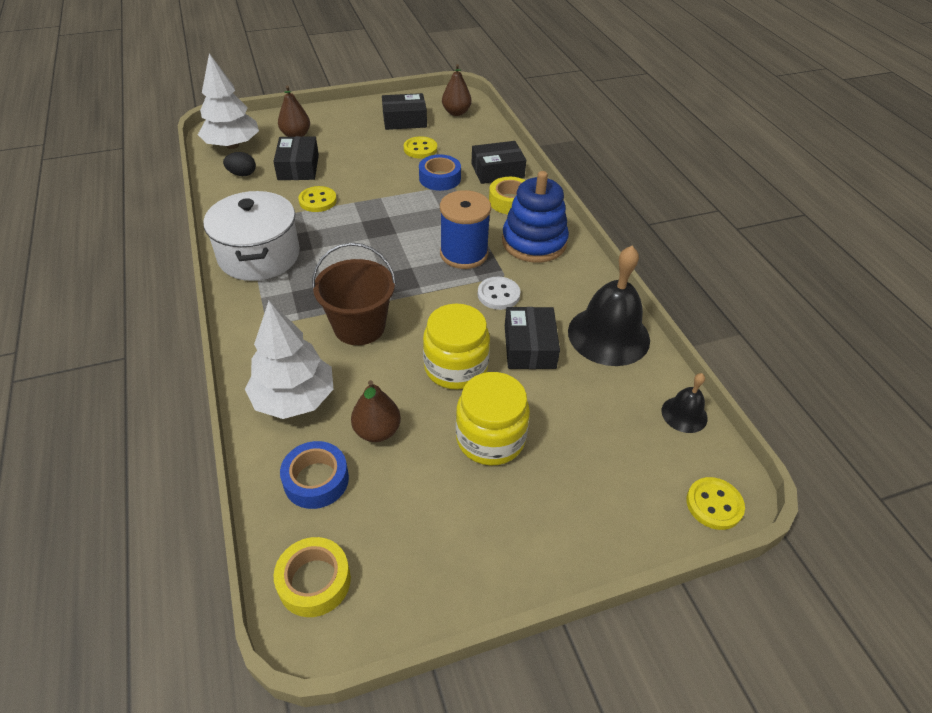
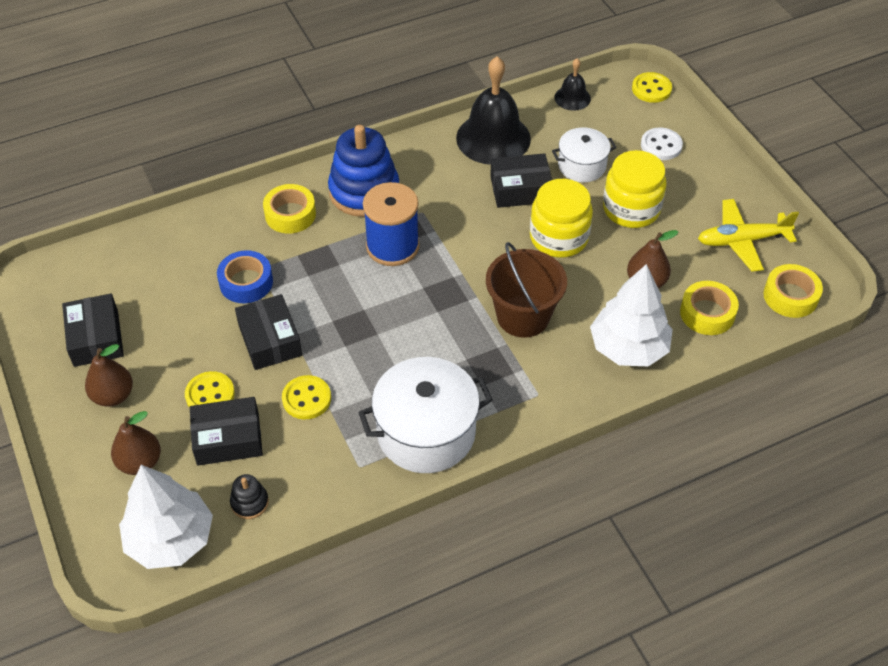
camera: 95 degrees left, 5 degrees up
black egg [223,152,256,176] -> black stacking toy [230,474,269,519]
blue tape [280,441,349,509] -> yellow tape [680,281,739,335]
yellow button [404,136,437,159] -> yellow button moved to [185,371,235,408]
brown pear [442,64,472,116] -> brown pear moved to [85,344,133,407]
black box [471,141,526,184] -> black box moved to [235,294,302,370]
white button [478,277,520,310] -> white button moved to [641,128,683,160]
none -> white pot [552,127,617,182]
none -> yellow plane [698,199,799,272]

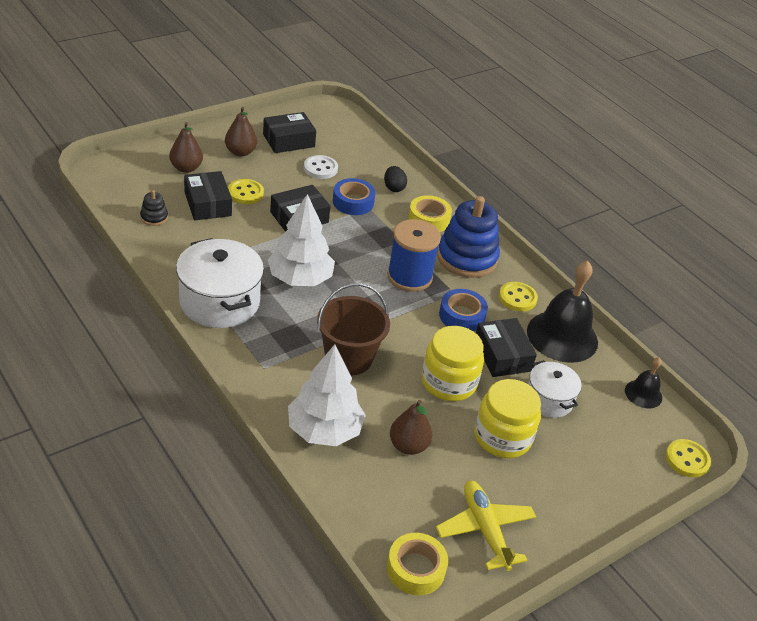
camera: 75 degrees right, 10 degrees down
white tree [119,465,213,569] -> white tree moved to [267,194,335,286]
yellow button [282,375,331,419] -> yellow button moved to [499,282,538,311]
white button [641,128,683,160] -> white button moved to [304,155,338,179]
yellow tape [680,281,739,335] -> none
none -> black egg [384,166,407,192]
none -> blue tape [439,289,488,331]

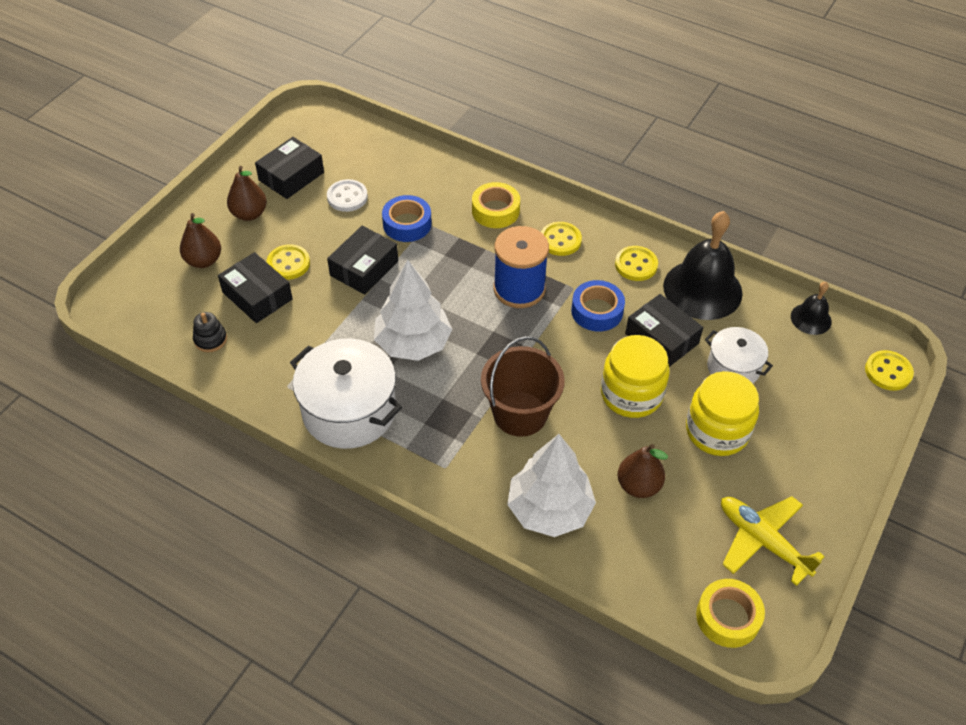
camera: 20 degrees left, 10 degrees up
black egg [384,166,407,192] -> none
blue stacking toy [437,196,500,278] -> yellow button [541,222,582,256]

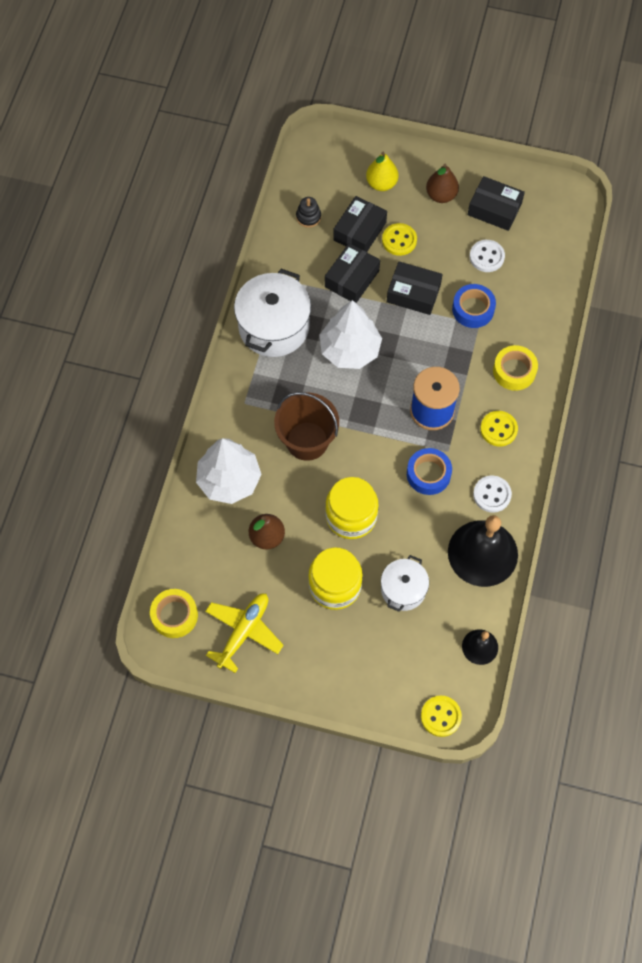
camera: 75 degrees right, 15 degrees up
brown pear [180,213,221,268] -> yellow pear [366,152,398,191]
yellow button [615,246,658,281] -> white button [473,476,512,513]
black box [625,294,703,367] -> black box moved to [325,243,380,303]

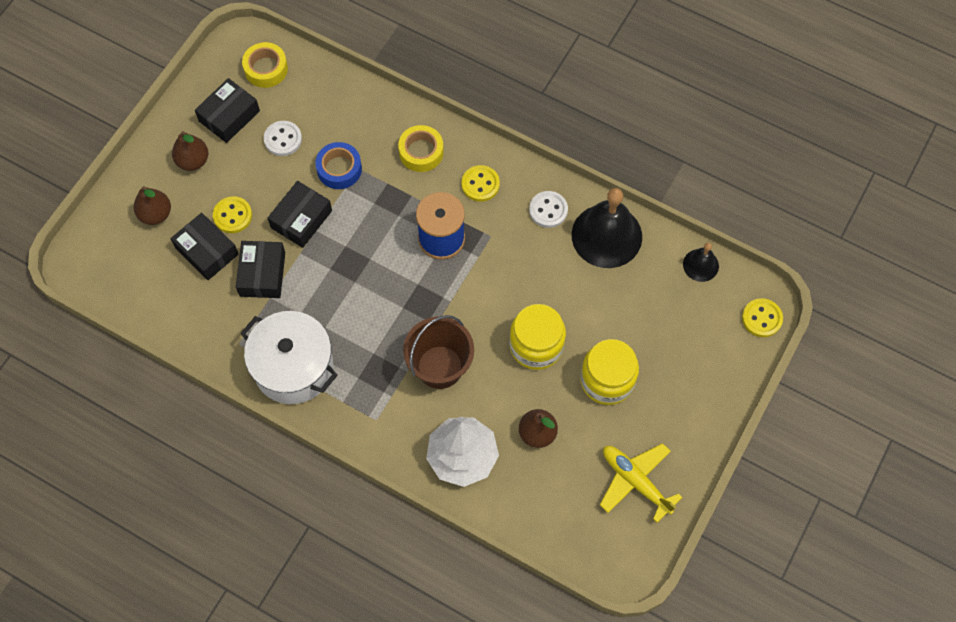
camera: 75 degrees left, 0 degrees up
yellow tape [150,589,198,638] -> yellow tape moved to [242,42,288,88]
black stacking toy [296,197,321,228] -> none
white tree [319,300,382,369] -> none
black box [325,243,380,303] -> black box turned 45 degrees clockwise [236,241,285,298]
yellow pear [366,152,398,191] -> brown pear [133,186,171,225]
white pot [381,555,429,612] -> none
blue tape [407,448,452,495] -> none

